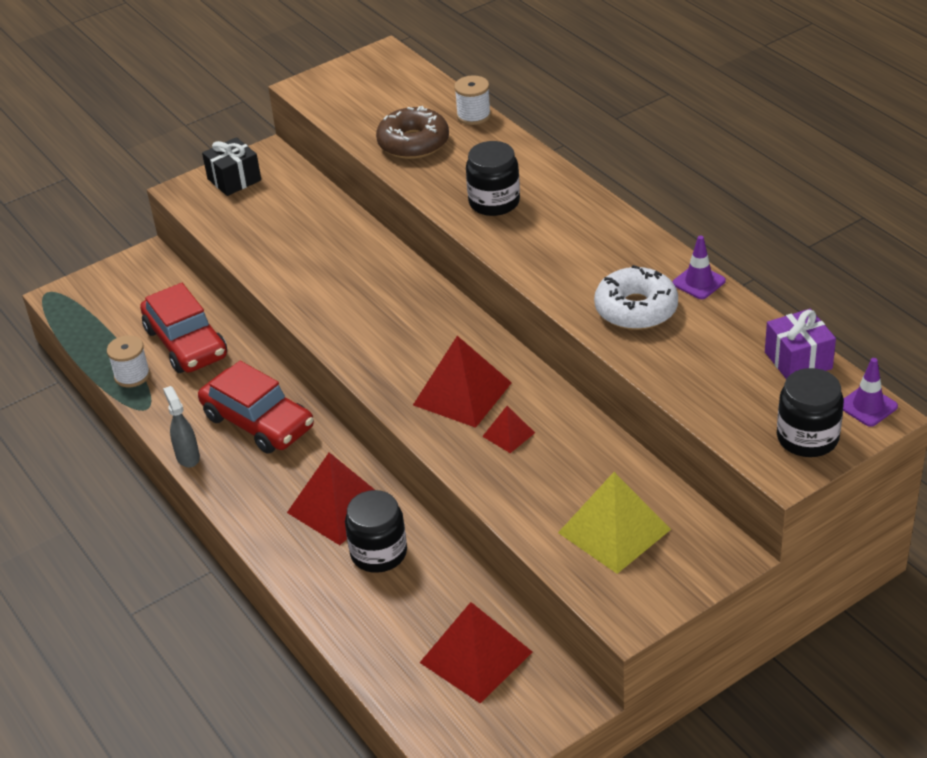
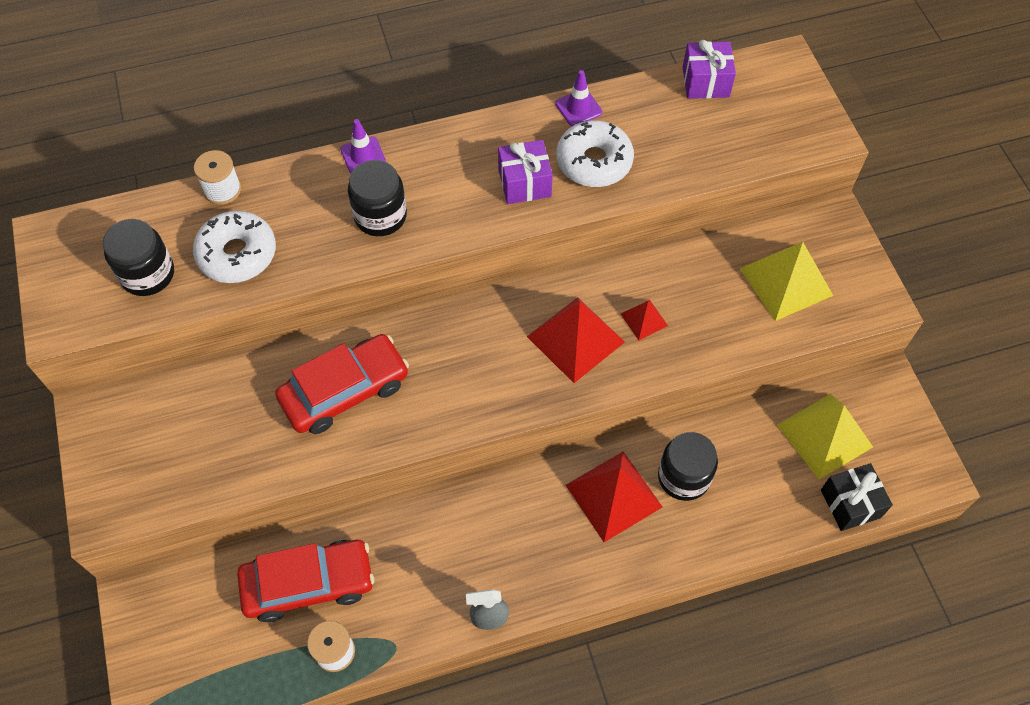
camera: 75 degrees left, 20 degrees up
red car [198,361,314,454] -> red car moved to [275,334,409,434]
black gift [202,137,261,196] -> black gift moved to [821,463,893,531]
brown donut [376,106,449,159] -> white donut [193,211,276,283]
red pyramid [420,602,532,703] -> yellow pyramid [777,394,873,479]
black jar [777,368,844,457] -> black jar moved to [103,219,174,296]
purple traffic cone [843,358,898,427] -> purple traffic cone moved to [340,119,386,174]
none -> purple gift [498,140,553,204]

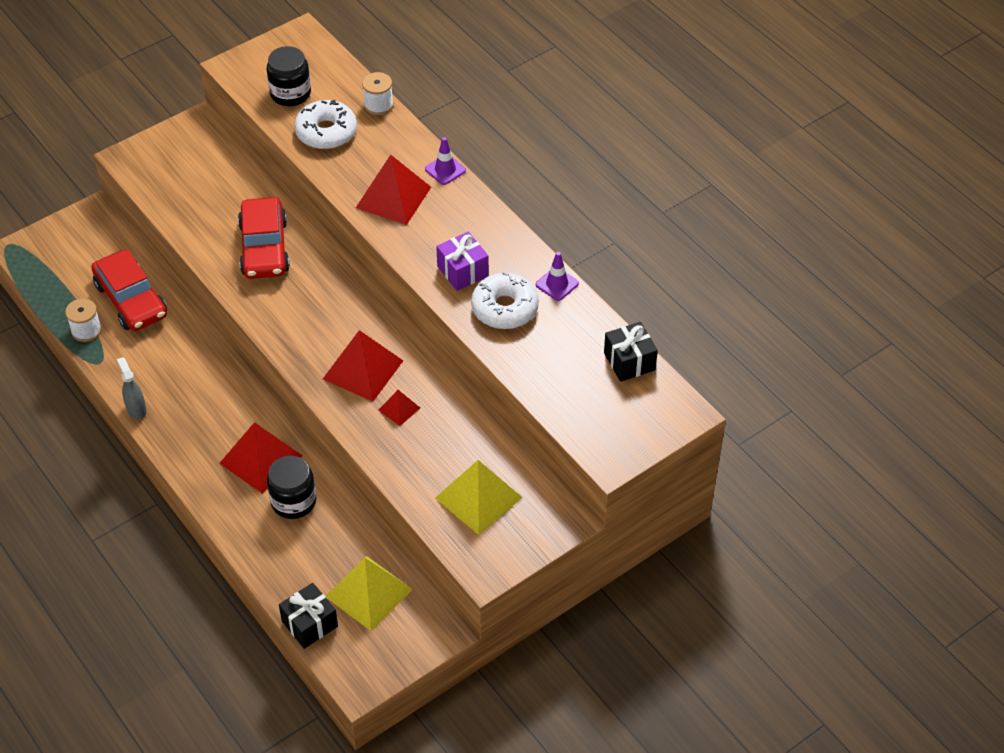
camera: 70 degrees right, 10 degrees down
red car [275,334,409,434] -> red car turned 45 degrees clockwise [238,197,290,279]
black jar [348,160,407,236] -> red pyramid [356,155,431,225]
purple gift [683,40,736,99] -> black gift [604,322,658,382]

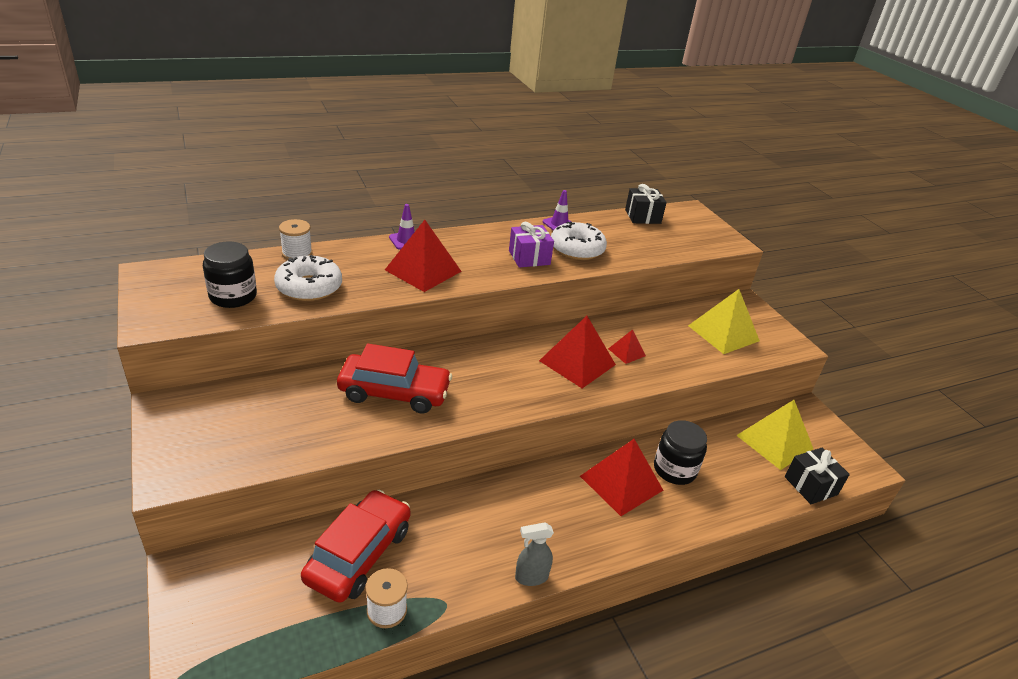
camera: 80 degrees left, 15 degrees down
red car [91,249,167,331] -> red car turned 45 degrees counterclockwise [301,490,411,603]

